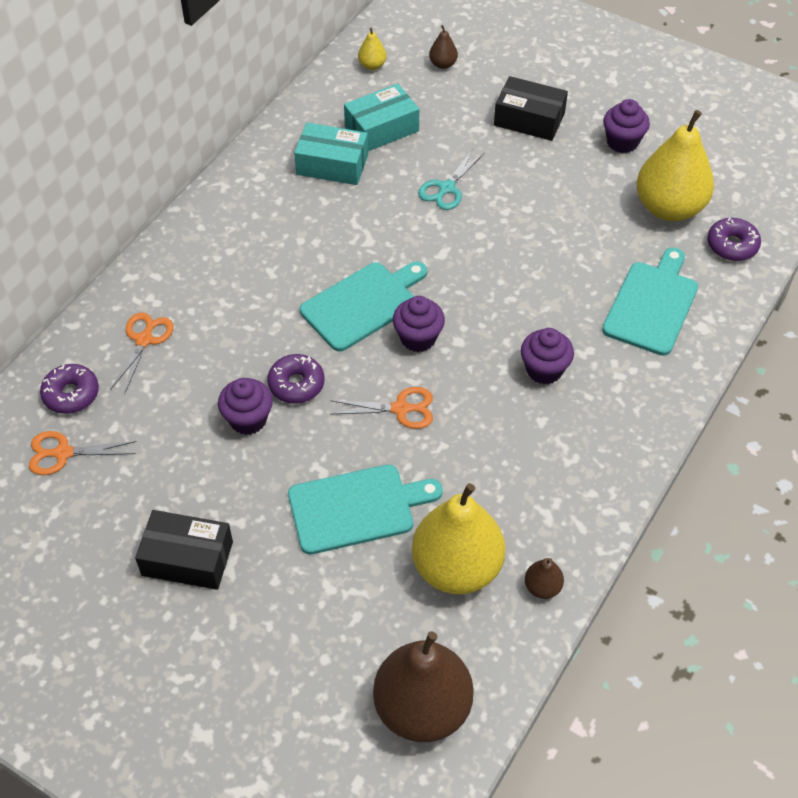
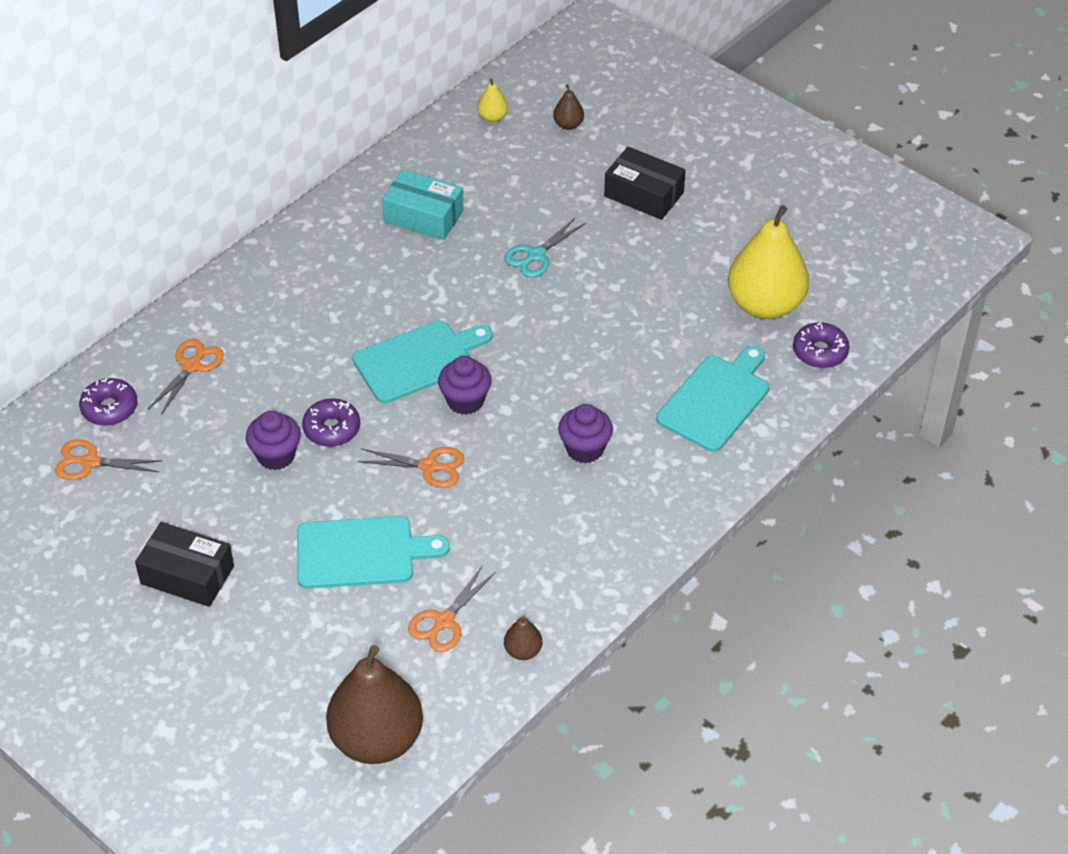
camera: 10 degrees right, 5 degrees down
turquoise box [344,84,419,151] -> none
yellow pear [412,483,505,594] -> orange scissors [408,566,496,652]
purple cupcake [603,99,650,153] -> none

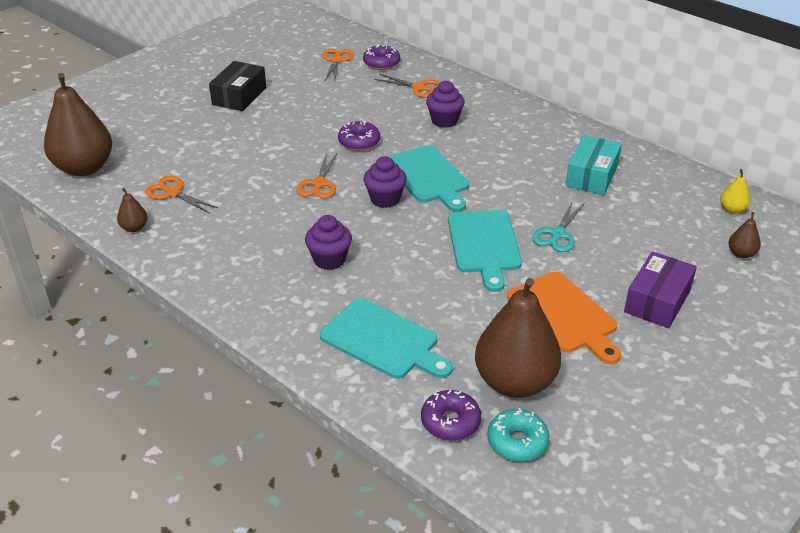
camera: 90 degrees right, 10 degrees down
purple cupcake [246,411,301,470] -> purple cupcake moved to [426,81,465,128]
turquoise cutting board [297,516,450,589] -> turquoise cutting board moved to [448,210,522,292]
turquoise scissors [505,217,586,277] -> turquoise scissors turned 105 degrees counterclockwise [532,201,584,252]
black box [604,147,686,220] -> purple box [624,251,697,328]
yellow pear [728,205,809,319] -> brown pear [475,278,561,398]
none -> turquoise donut [487,408,549,461]
none -> orange cutting board [507,271,621,364]

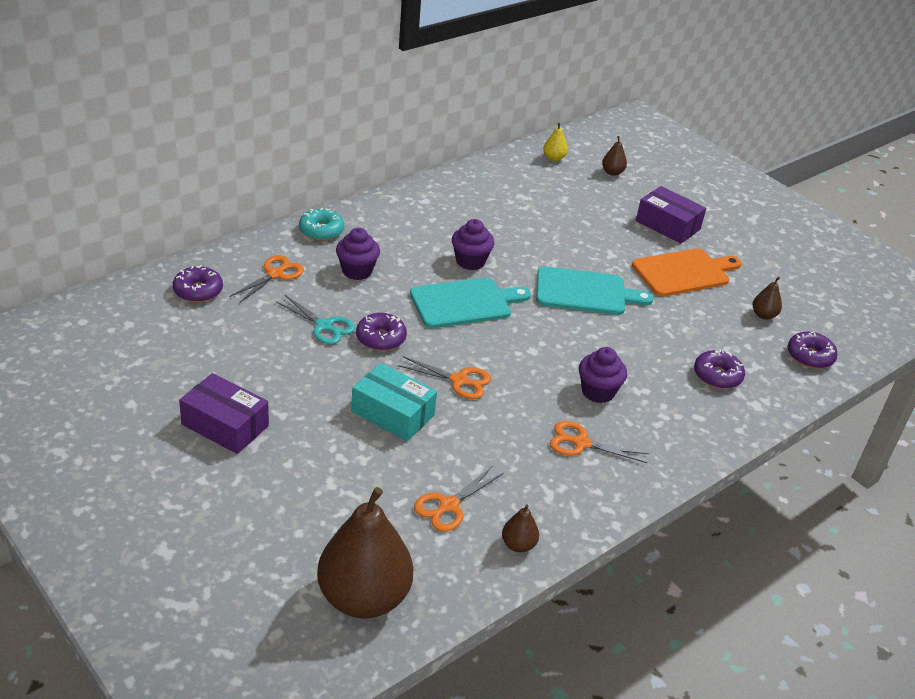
camera: 85 degrees left, 0 degrees up
black box [209,61,266,111] -> purple box [179,373,269,454]
turquoise cutting board [320,298,453,379] -> purple donut [694,349,745,389]
orange scissors [322,49,354,81] -> orange scissors moved to [550,421,649,463]
purple cupcake [363,156,407,208] -> purple cupcake moved to [452,219,494,270]
brown pear [475,278,561,398] -> brown pear [753,277,782,320], size x0.42
turquoise donut [487,408,549,461] -> turquoise donut moved to [299,208,344,241]
turquoise scissors [532,201,584,252] -> turquoise scissors moved to [276,295,355,344]
turquoise box [565,135,622,195] -> turquoise box moved to [351,363,437,441]

